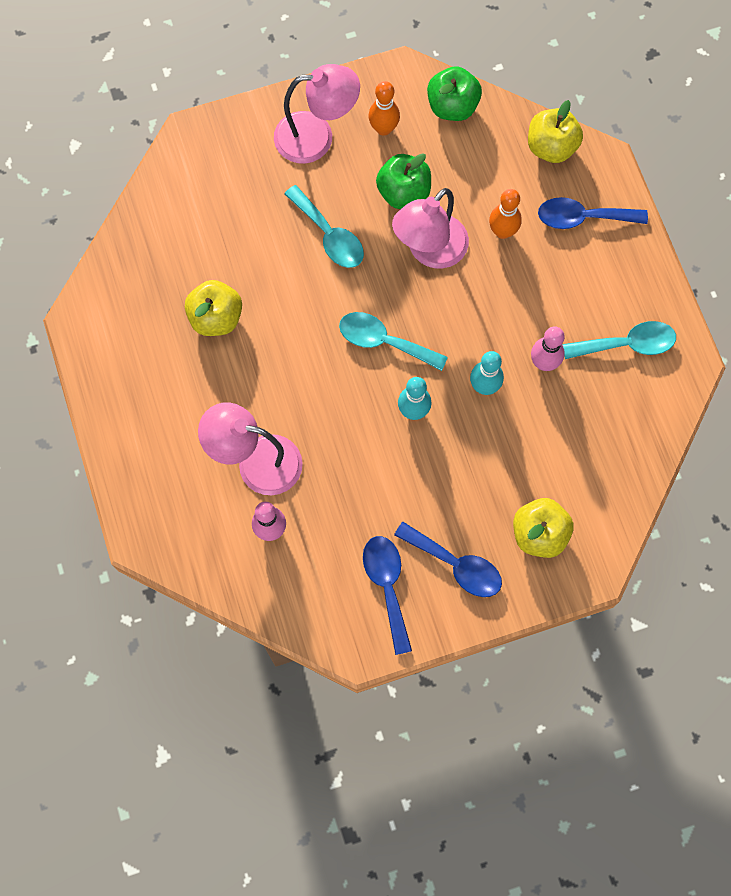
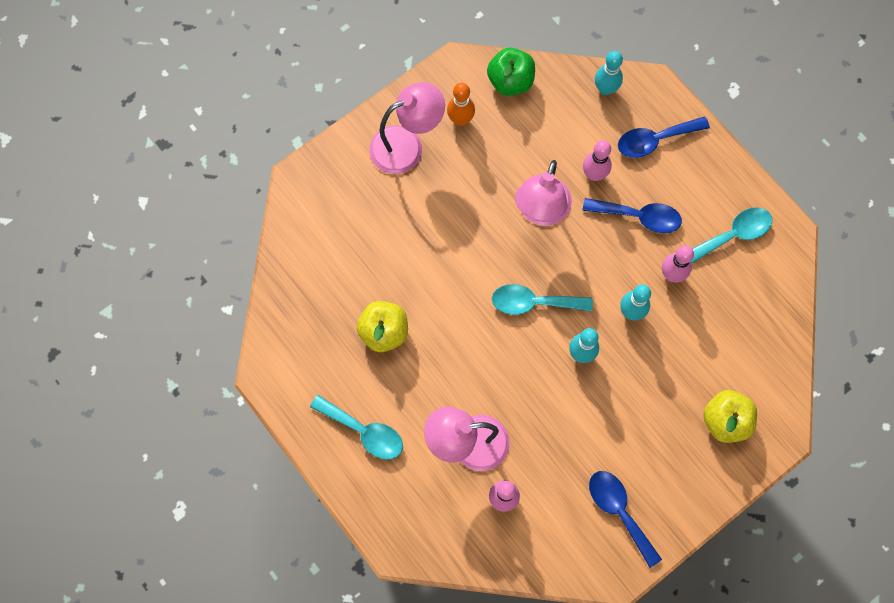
camera: 20 degrees left, 0 degrees up
turquoise spoon [284,185,364,268] -> turquoise spoon moved to [310,395,403,460]
green apple [376,153,431,209] -> none
blue spoon [394,522,502,597] -> blue spoon moved to [582,198,682,233]
orange bowling pin [489,189,522,239] -> pink bowling pin [583,140,612,181]
yellow apple [528,100,583,163] -> turquoise bowling pin [595,51,623,95]

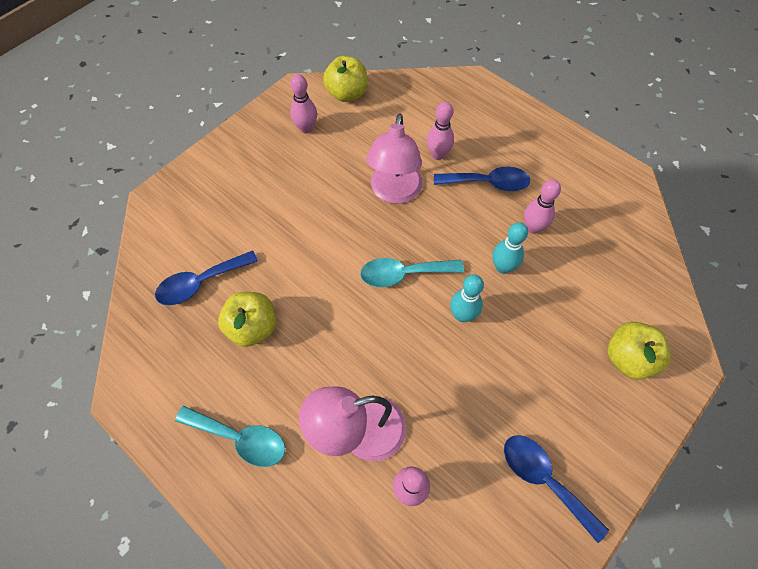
camera: 10 degrees left, 10 degrees down
pink lamp [369,82,445,174] -> none
orange bowling pin [447,83,475,126] -> pink bowling pin [290,74,317,133]
green apple [487,48,535,96] -> yellow apple [323,56,368,102]
turquoise bowling pin [595,51,623,95] -> none
blue spoon [618,116,710,158] -> blue spoon moved to [155,250,258,305]
turquoise spoon [691,207,772,264] -> none

